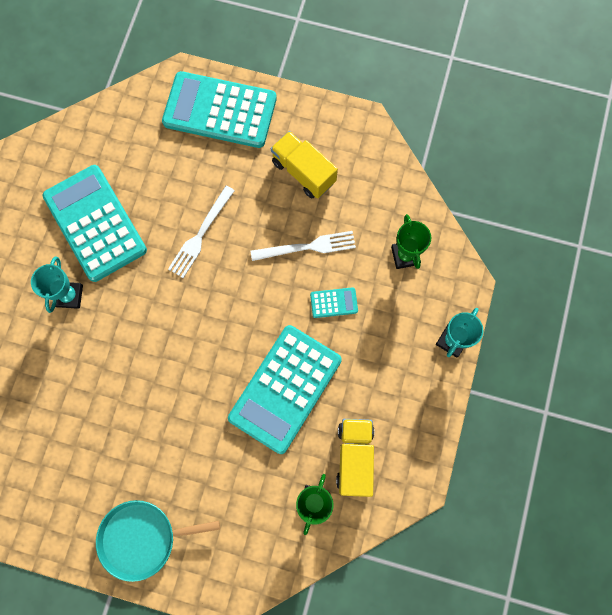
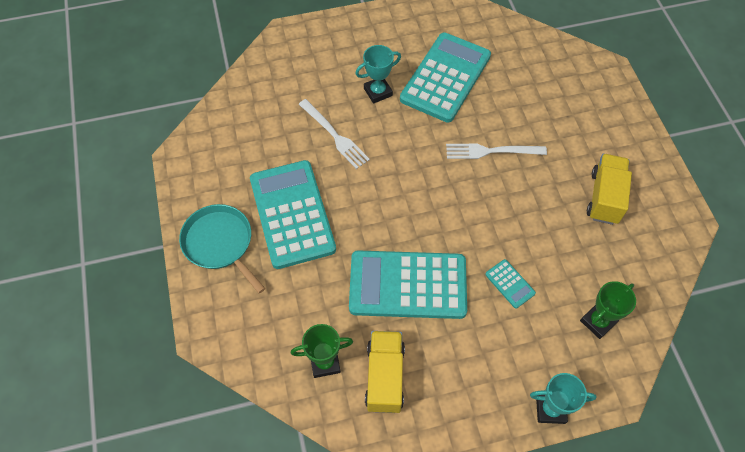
camera: 60 degrees right, 15 degrees down
turquoise calculator [162,71,277,148] -> turquoise calculator moved to [250,160,336,269]
white fork [251,231,356,261] -> white fork moved to [299,99,370,169]
yellow truck [336,419,374,497] -> yellow truck turned 60 degrees counterclockwise [365,331,405,413]

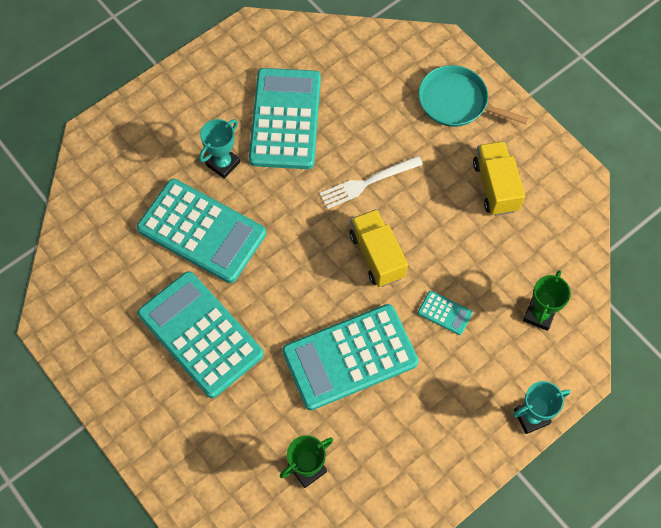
camera: 25 degrees left, 5 degrees up
turquoise pan [179,204,265,294] -> turquoise pan moved to [418,65,529,127]
white fork [299,99,370,169] -> turquoise calculator [137,179,266,283]
yellow truck [365,331,405,413] -> yellow truck moved to [349,209,408,287]

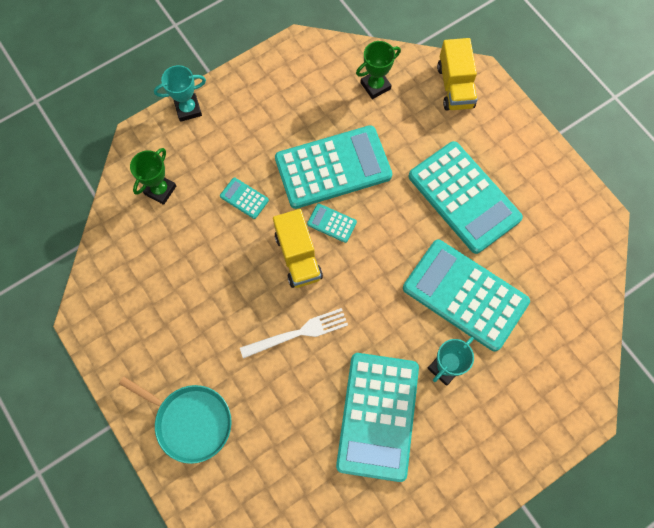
camera: 175 degrees left, 5 degrees up
yellow truck [473,141,525,216] -> yellow truck moved to [437,38,478,111]
none -> turquoise calculator [307,204,357,243]

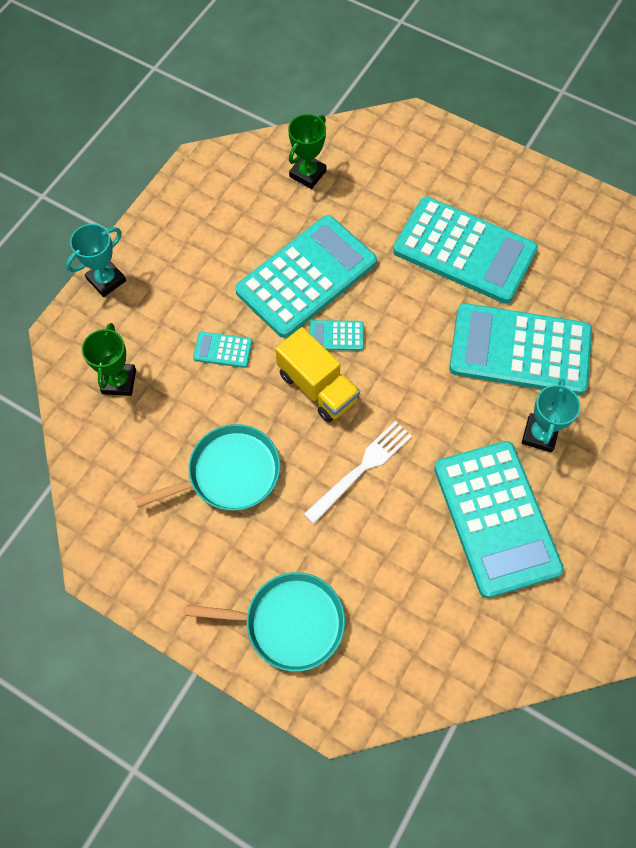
camera: 25 degrees left, 5 degrees down
yellow truck [437,38,478,111] -> none
none -> turquoise pan [134,424,280,511]

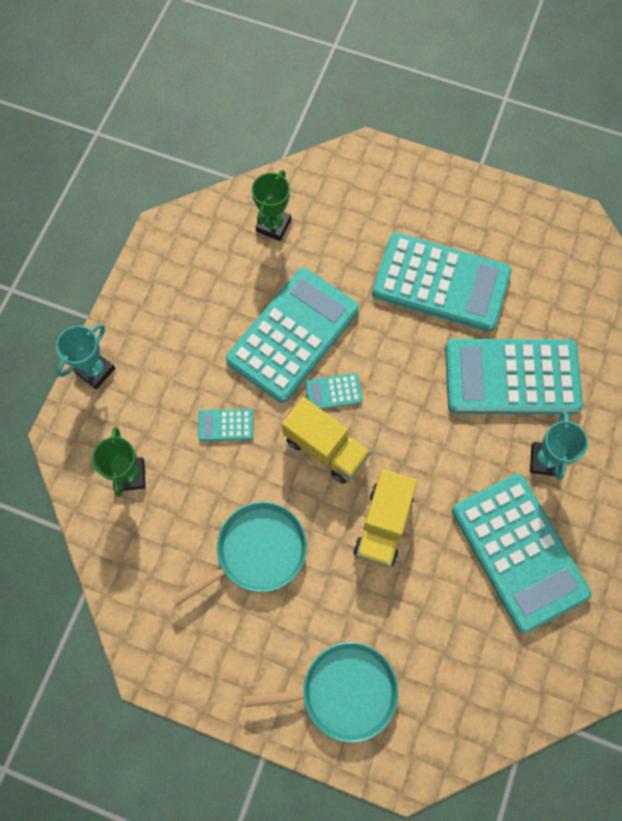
camera: 10 degrees left, 5 degrees up
white fork [304,421,412,524] -> yellow truck [353,469,417,568]

